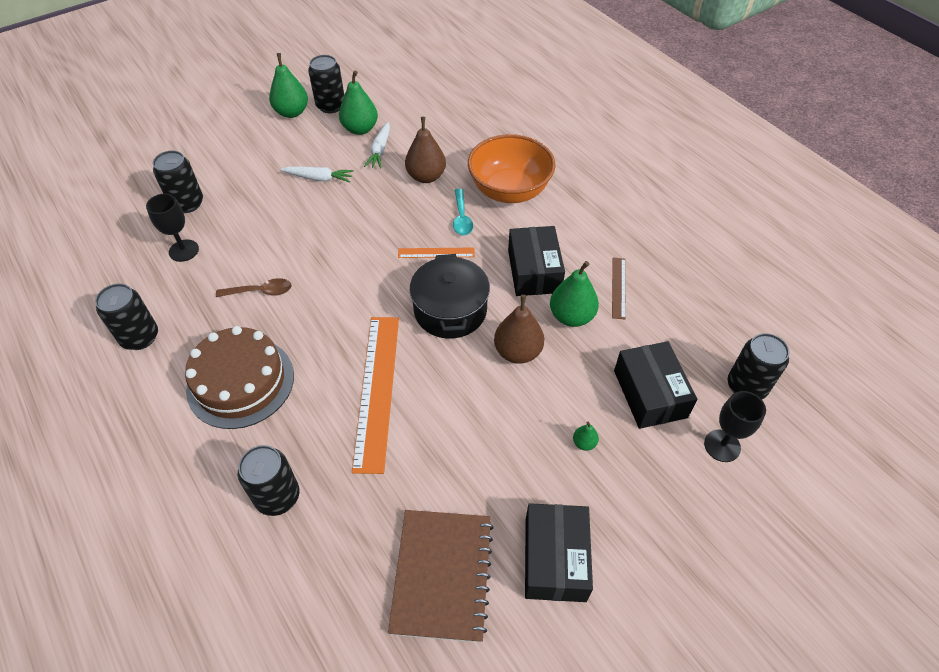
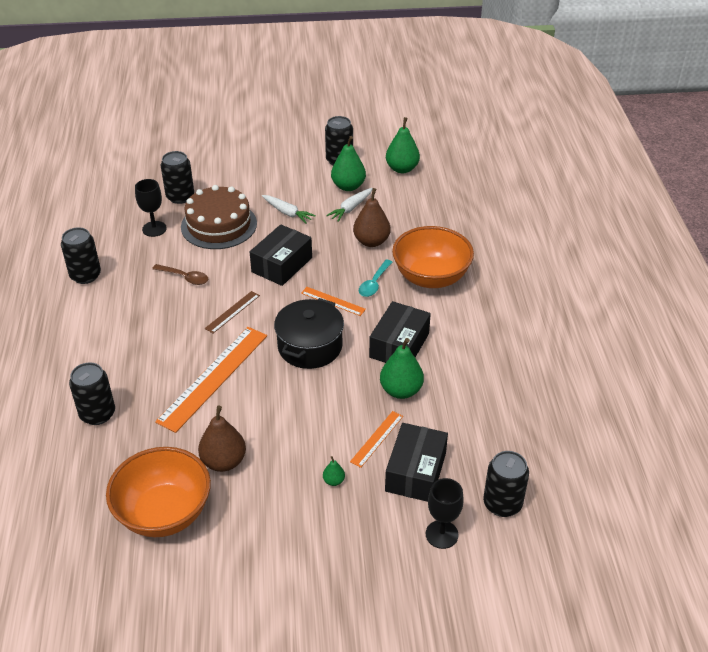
camera: 30 degrees right, 10 degrees down
brown cake [185,326,294,429] -> brown cake moved to [181,185,257,249]
green pear [269,53,308,118] -> green pear moved to [386,117,420,173]
brown notebook [388,510,494,642] -> orange bowl [106,447,211,537]
brown pear [494,295,544,364] -> brown pear moved to [198,406,246,472]
black box [525,503,593,602] -> black box moved to [250,224,312,286]
brown ruler [612,258,626,320] -> brown ruler moved to [205,291,260,333]
none -> orange ruler [350,411,403,468]

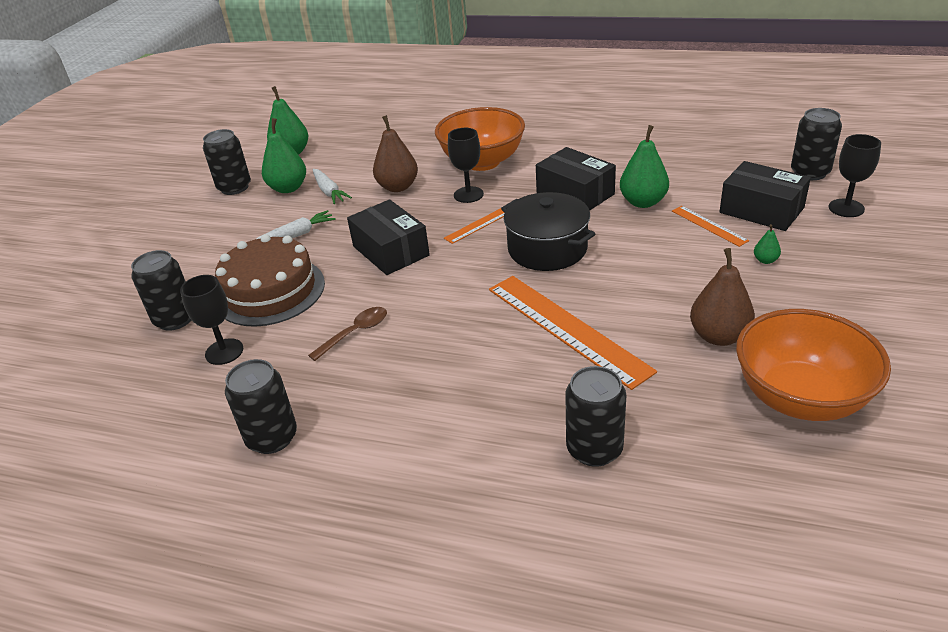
camera: 65 degrees left, 5 degrees down
brown ruler [205,291,260,333] -> none
turquoise spoon [359,260,392,297] -> black goblet [448,128,484,203]

